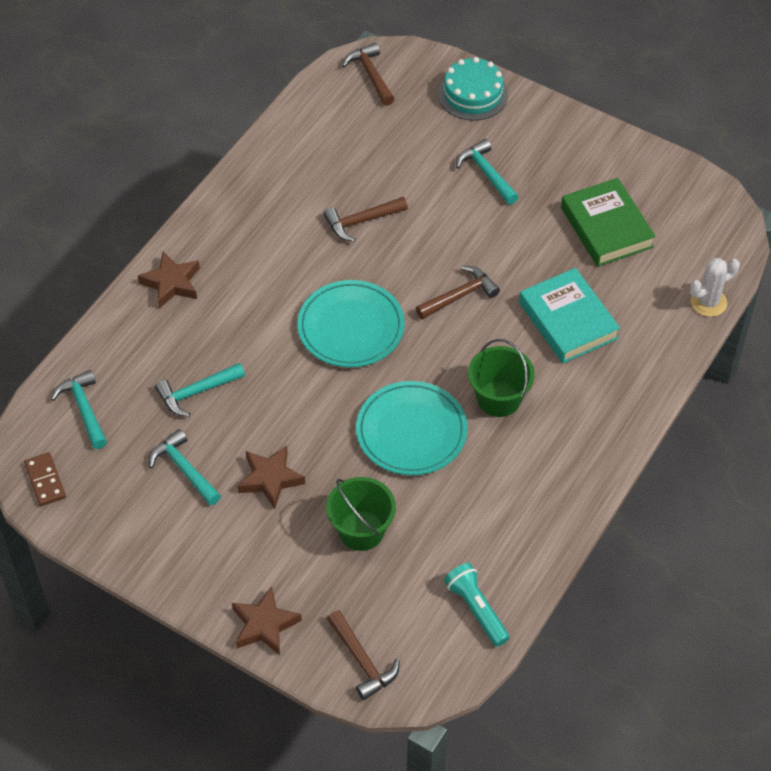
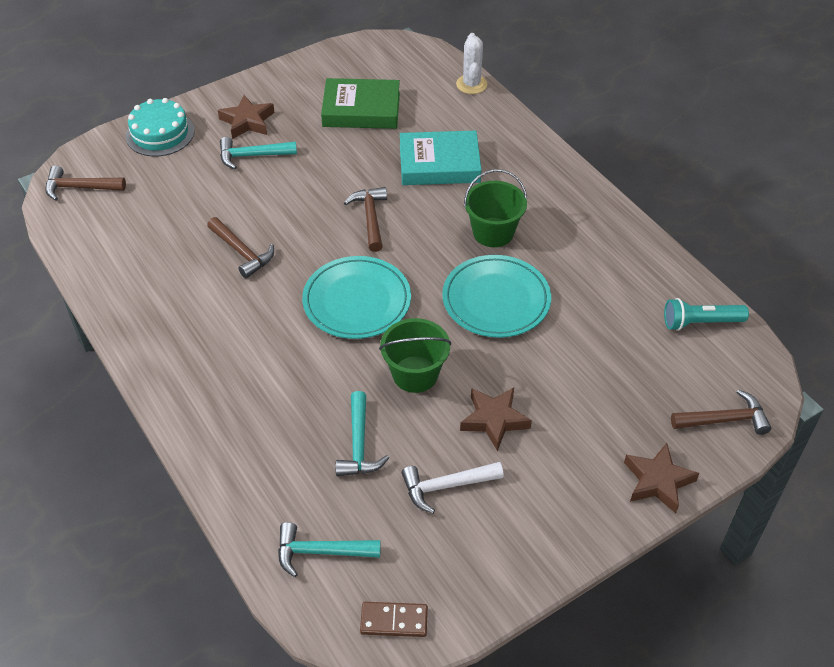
camera: 65 degrees left, 5 degrees down
brown star [138,251,200,308] -> brown star moved to [218,95,275,139]
turquoise hammer [149,429,221,505] -> white hammer [402,462,504,513]
brown hammer [323,197,408,242] -> brown hammer turned 45 degrees counterclockwise [207,217,274,278]
green bucket [326,477,396,551] -> green bucket moved to [379,318,451,393]

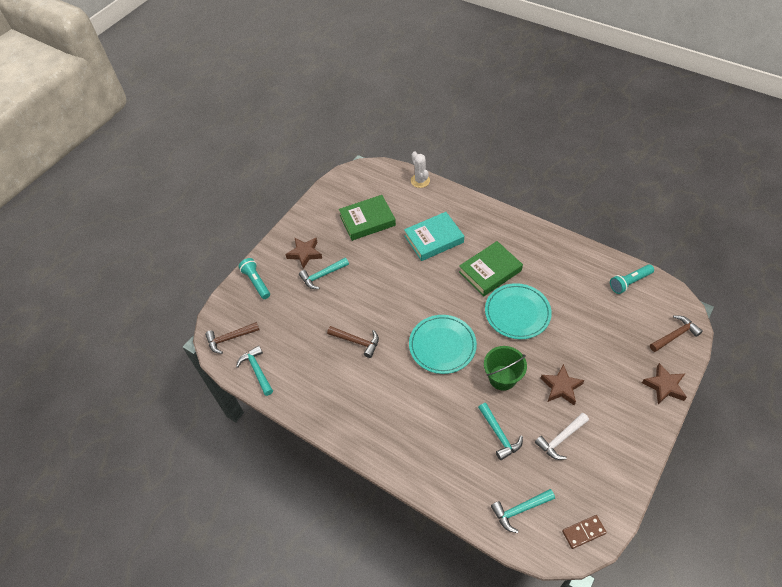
camera: 20 degrees left, 5 degrees up
turquoise cake [126,98,195,156] -> turquoise flashlight [238,258,270,299]
brown hammer [344,187,387,252] -> none
green bucket [464,169,527,247] -> green book [459,241,523,296]
none -> turquoise hammer [236,346,273,396]

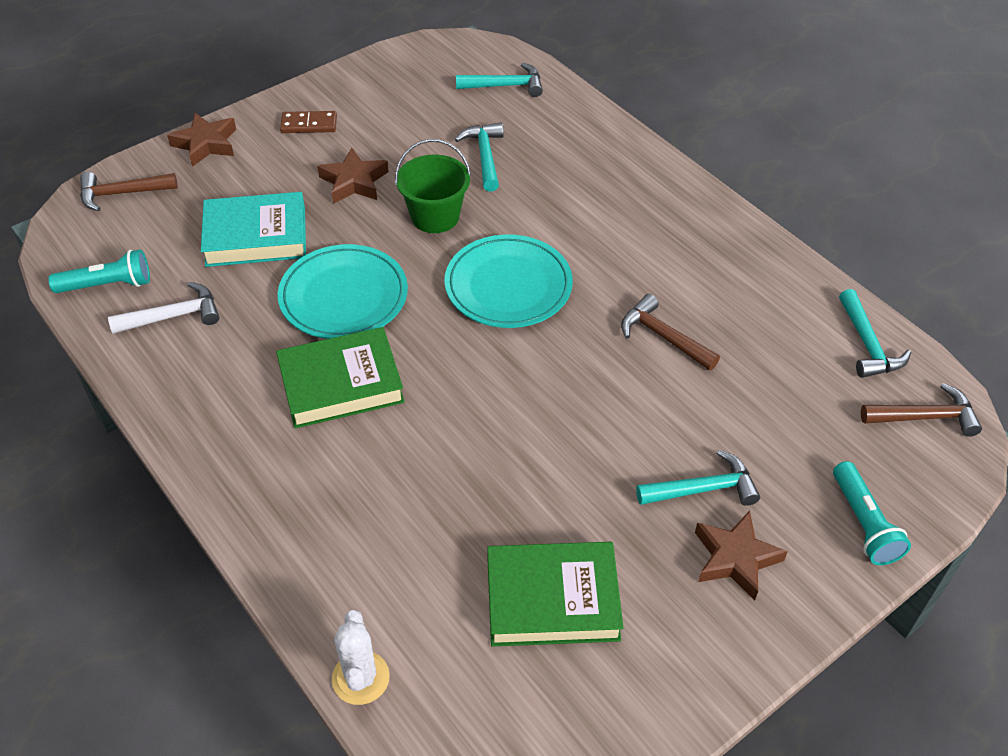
camera: 165 degrees left, 5 degrees down
turquoise book [404,212,464,261] -> turquoise book moved to [201,192,306,267]
white hammer [535,413,589,460] -> white hammer moved to [108,282,219,334]
brown domino [562,515,607,549] -> brown domino moved to [280,111,337,133]

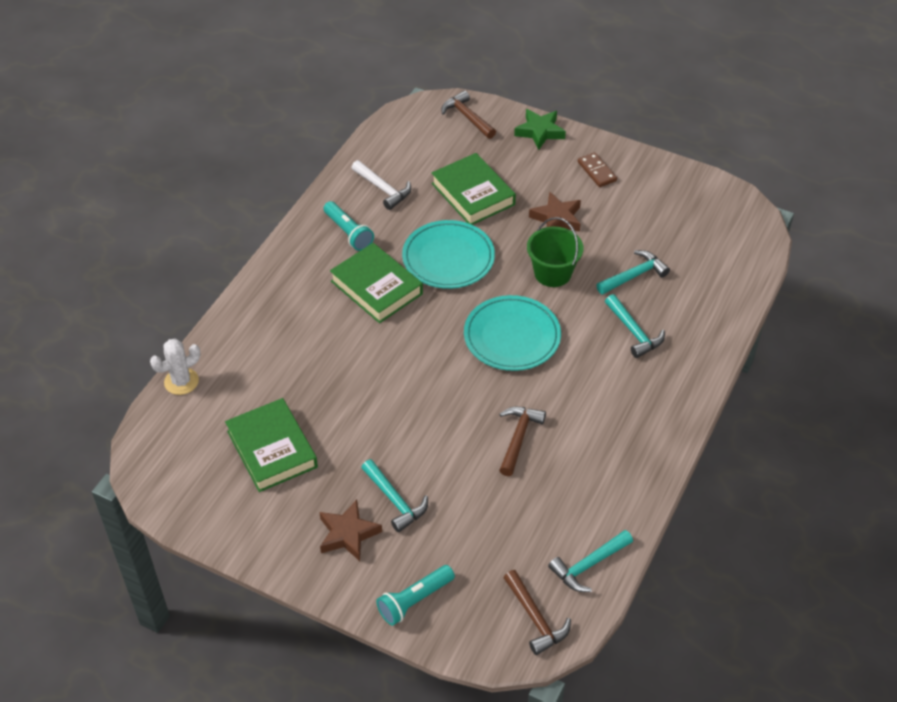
camera: 65 degrees right, 0 degrees up
turquoise flashlight [48,249,150,293] -> turquoise flashlight moved to [323,201,374,251]
brown star [167,113,236,167] -> green star [514,109,566,150]
turquoise book [201,192,306,267] -> green book [432,153,516,225]
turquoise hammer [456,63,543,97] -> turquoise hammer moved to [605,294,665,358]

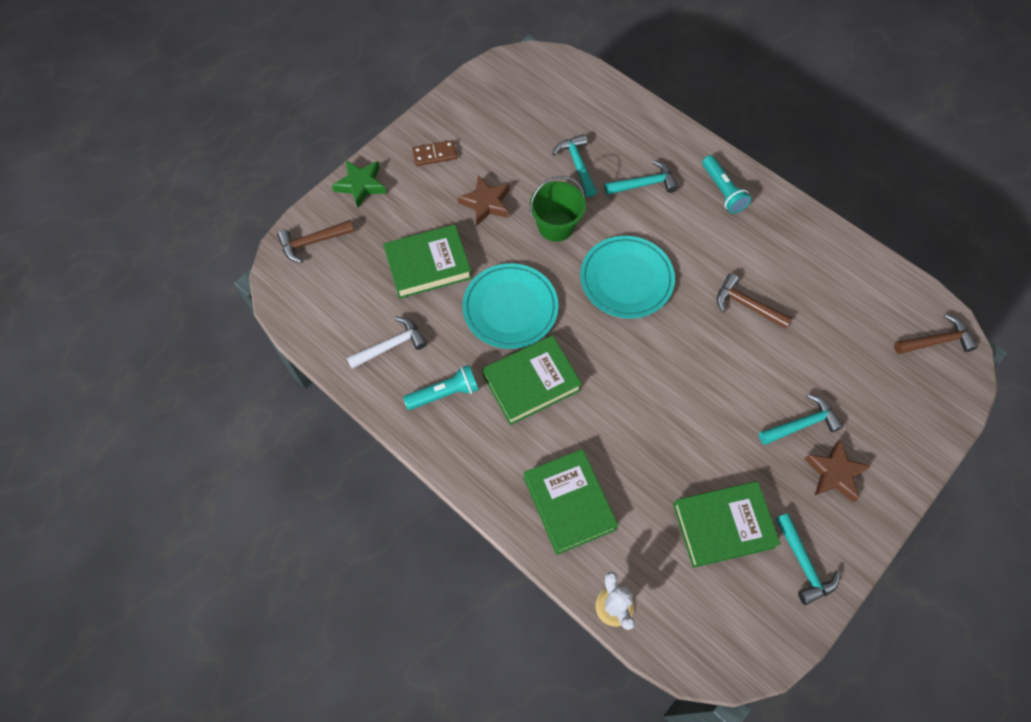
camera: 75 degrees left, 15 degrees up
turquoise flashlight [376,565,455,626] -> turquoise flashlight moved to [702,155,751,214]
turquoise hammer [548,530,633,592] -> turquoise hammer moved to [776,513,840,605]
none -> green book [524,449,618,555]

